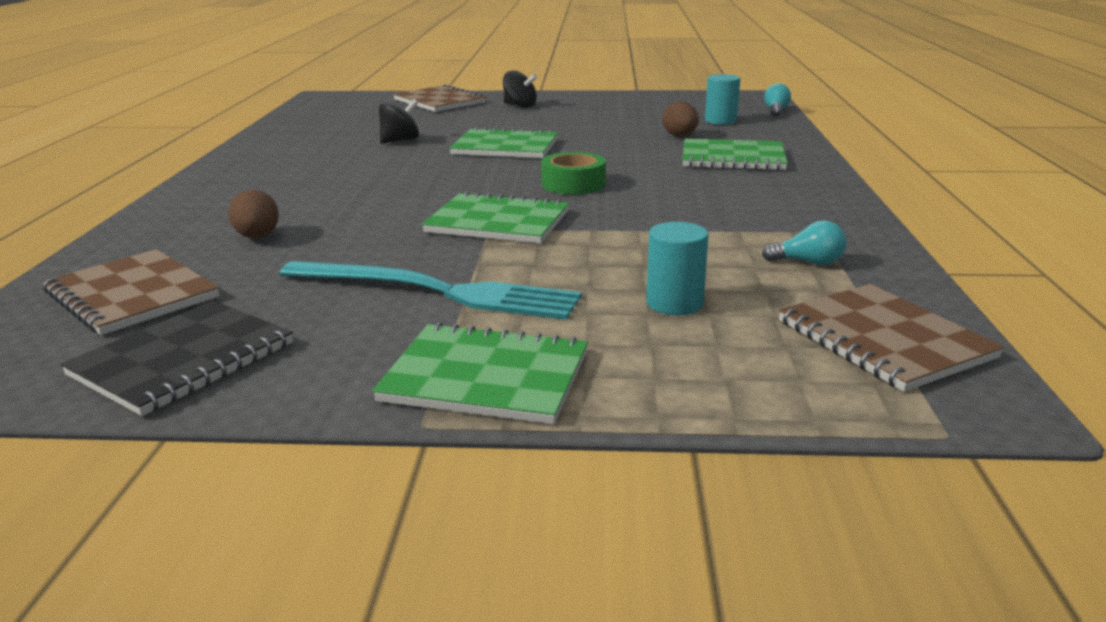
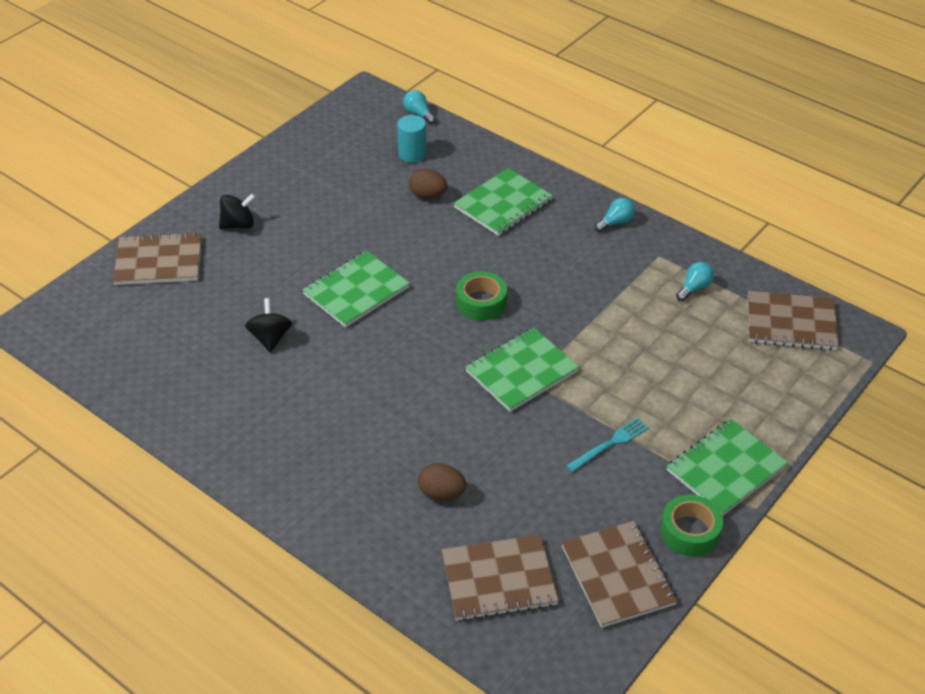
camera: 55 degrees left, 20 degrees up
black notebook [60,301,293,416] -> brown notebook [561,521,678,628]
turquoise fork [279,261,582,320] -> turquoise fork [566,418,649,472], size x0.49
turquoise cylinder [646,222,709,315] -> none
none -> turquoise light bulb [595,198,635,232]
none -> green tape [661,494,723,557]

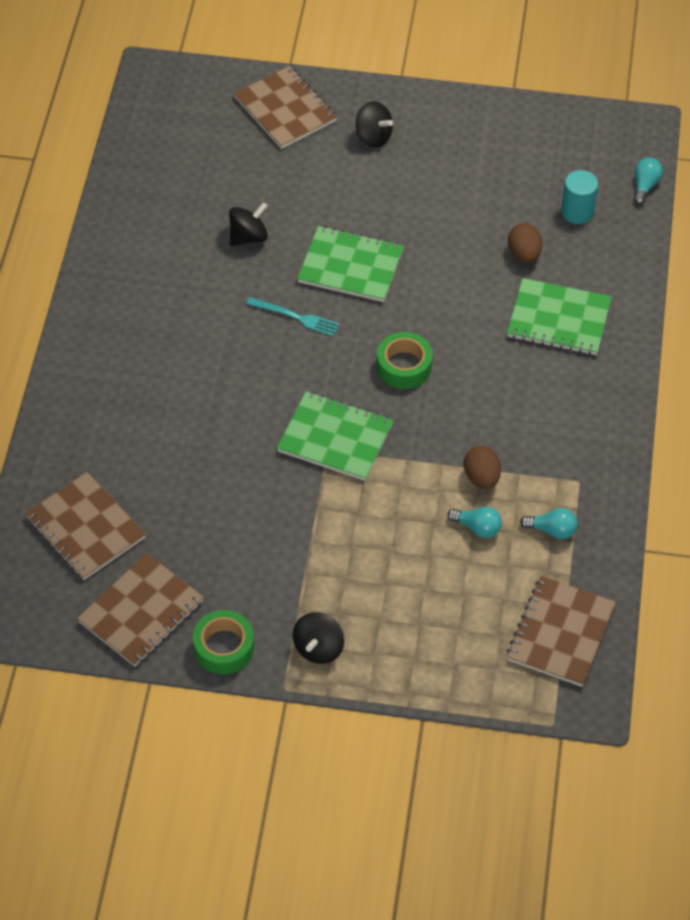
camera: 60 degrees right, 10 degrees up
brown egg [418,463,466,500] -> brown egg moved to [464,446,501,490]
turquoise fork [566,418,649,472] -> turquoise fork moved to [246,297,340,337]
turquoise light bulb [595,198,635,232] -> turquoise light bulb moved to [447,507,502,538]
green notebook [667,419,788,516] -> black spinning top [293,612,344,664]
brown notebook [748,291,839,351] -> brown notebook turned 45 degrees clockwise [507,576,616,687]

